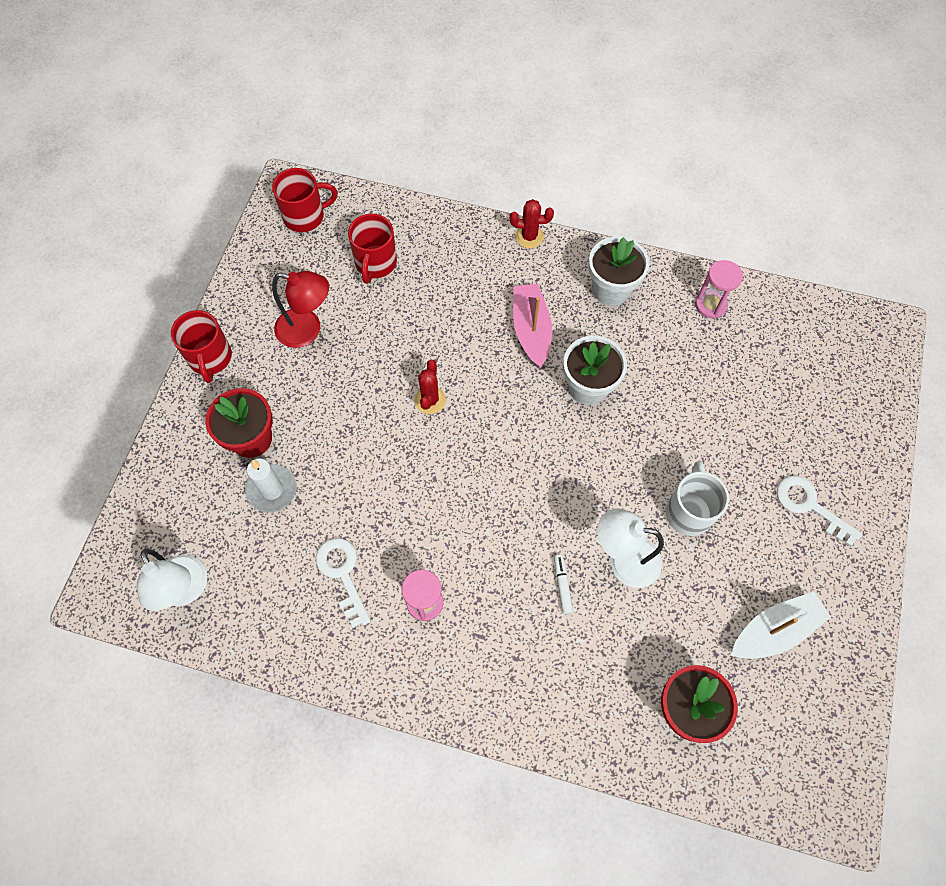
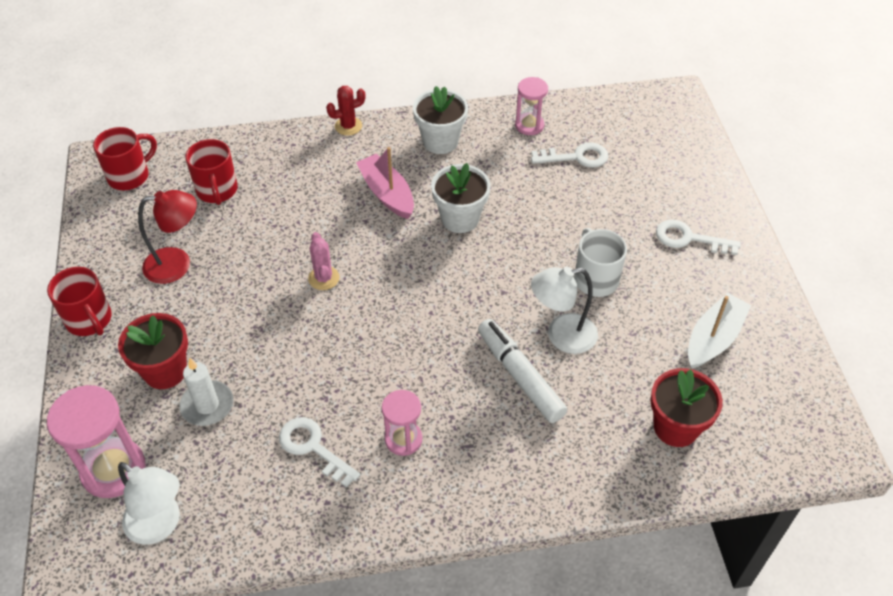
camera: 25 degrees left, 15 degrees down
red cactus [414,360,446,414] -> pink cactus [308,232,340,290]
white marker [554,554,573,614] -> white marker [478,319,568,423], size x2.22
none -> pink hourglass [47,385,145,498]
none -> white key [531,142,609,168]

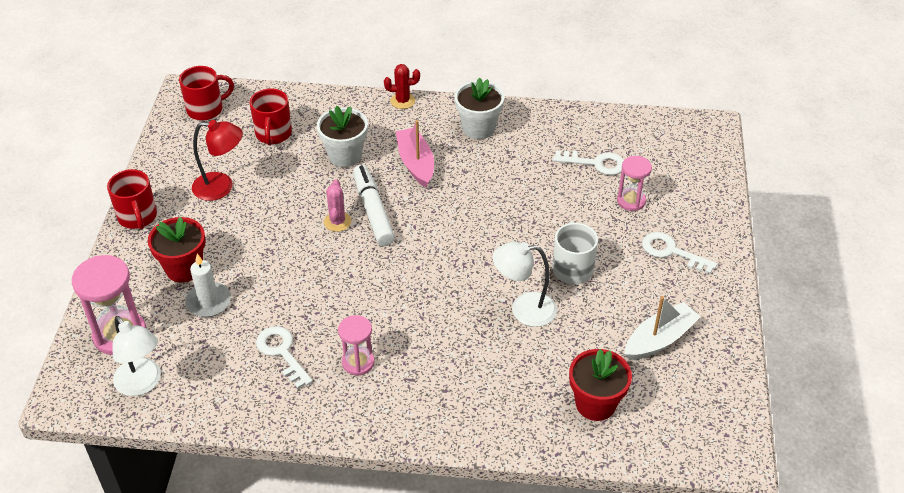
camera: 15 degrees right, 5 degrees down
white flower pot [431,163,491,233] -> white flower pot moved to [317,106,368,167]
white marker [478,319,568,423] -> white marker moved to [353,165,395,246]
pink hourglass [515,77,548,135] -> pink hourglass moved to [617,156,652,211]

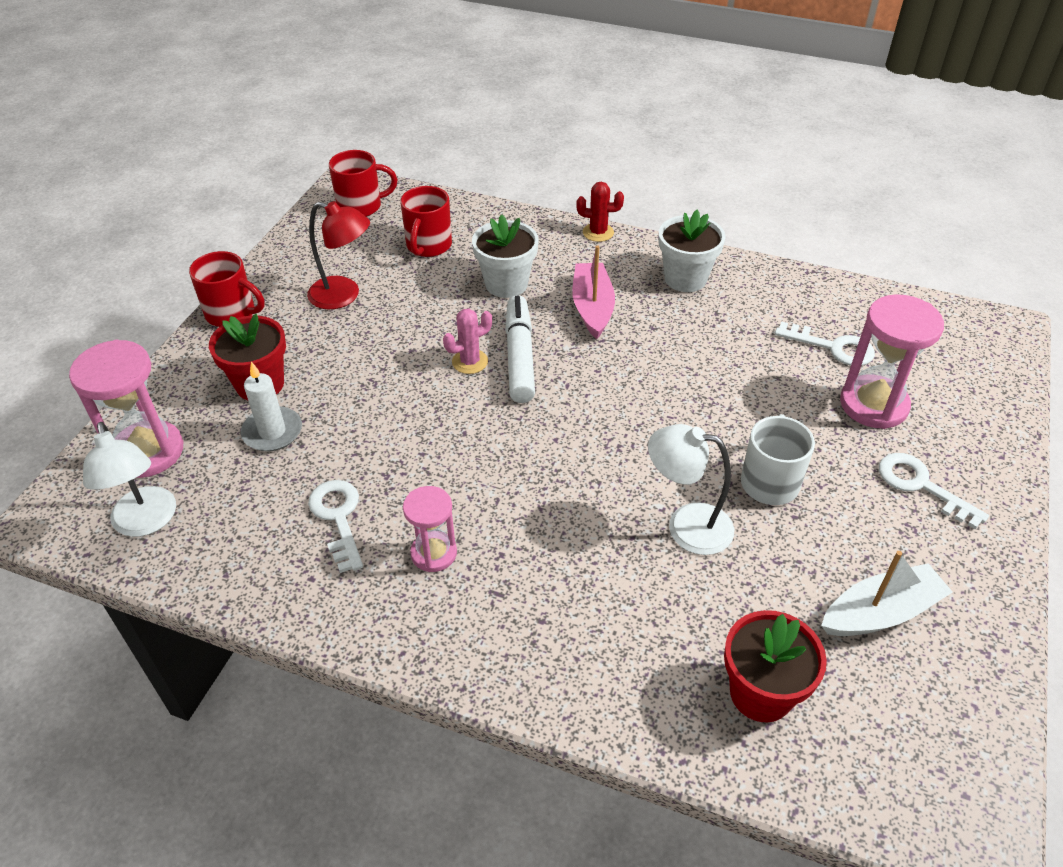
camera: 15 degrees right, 0 degrees up
red mug [107,169,157,230] -> red mug turned 60 degrees counterclockwise [189,251,265,327]
pink cactus [324,180,351,232] -> pink cactus turned 45 degrees clockwise [443,309,492,374]
pink hourglass [617,156,652,211] -> pink hourglass [840,294,944,429], size x1.66

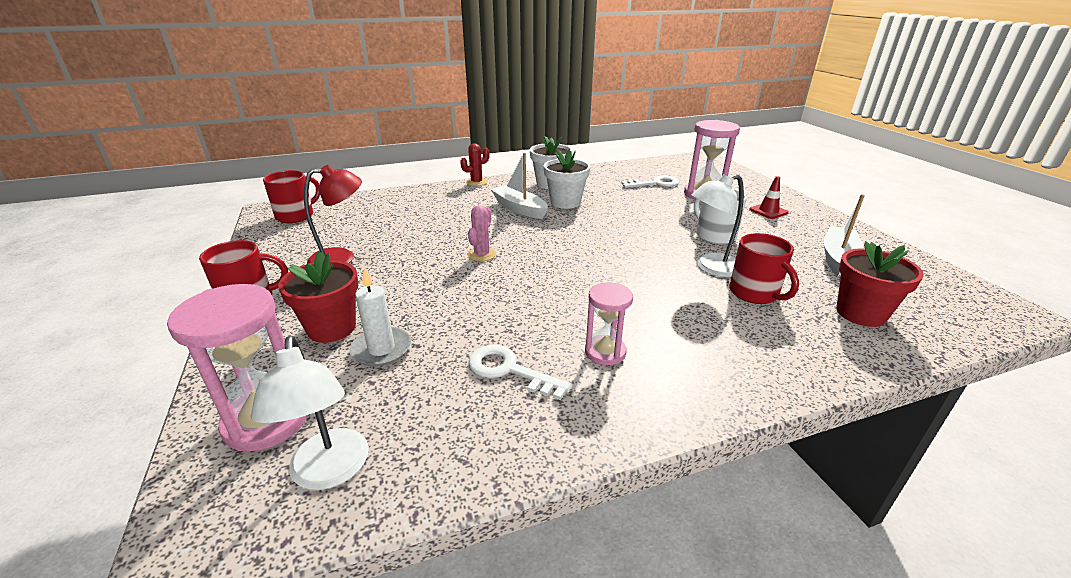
camera: 40 degrees left, 15 degrees down
white lamp [83,422,176,537] -> white lamp turned 45 degrees clockwise [251,336,369,490]
red mug [400,186,452,257] -> red mug moved to [729,233,799,304]
white flower pot [472,214,539,298] -> white flower pot moved to [544,150,590,209]
white marker [505,295,535,403] -> none
pink boat [572,245,615,339] -> white boat [491,153,548,219]
white key [879,453,989,529] -> red traffic cone [749,176,789,219]

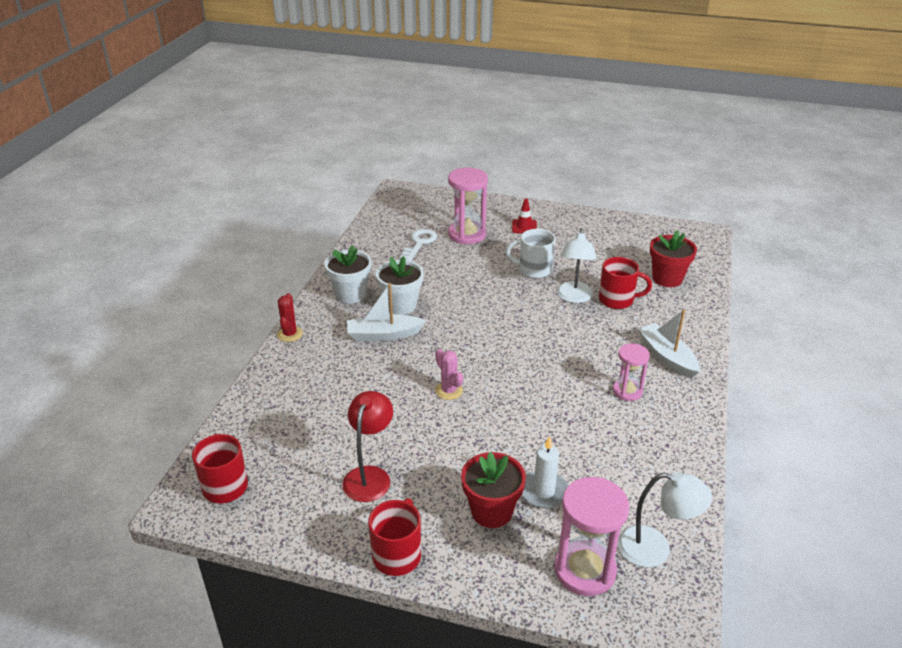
camera: 55 degrees left, 5 degrees up
white key [468,345,572,400] -> none
white boat [823,194,865,276] -> white boat moved to [638,310,700,378]

